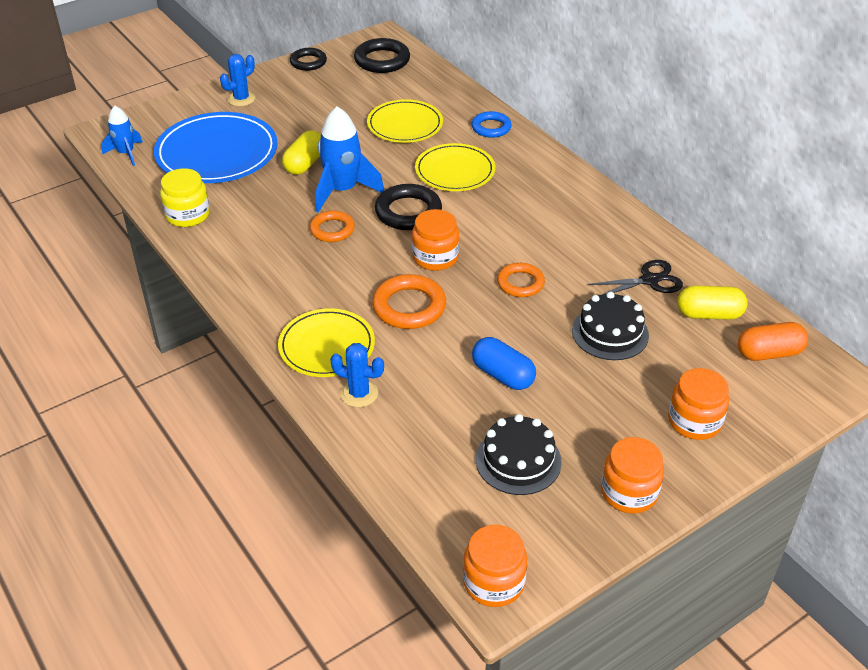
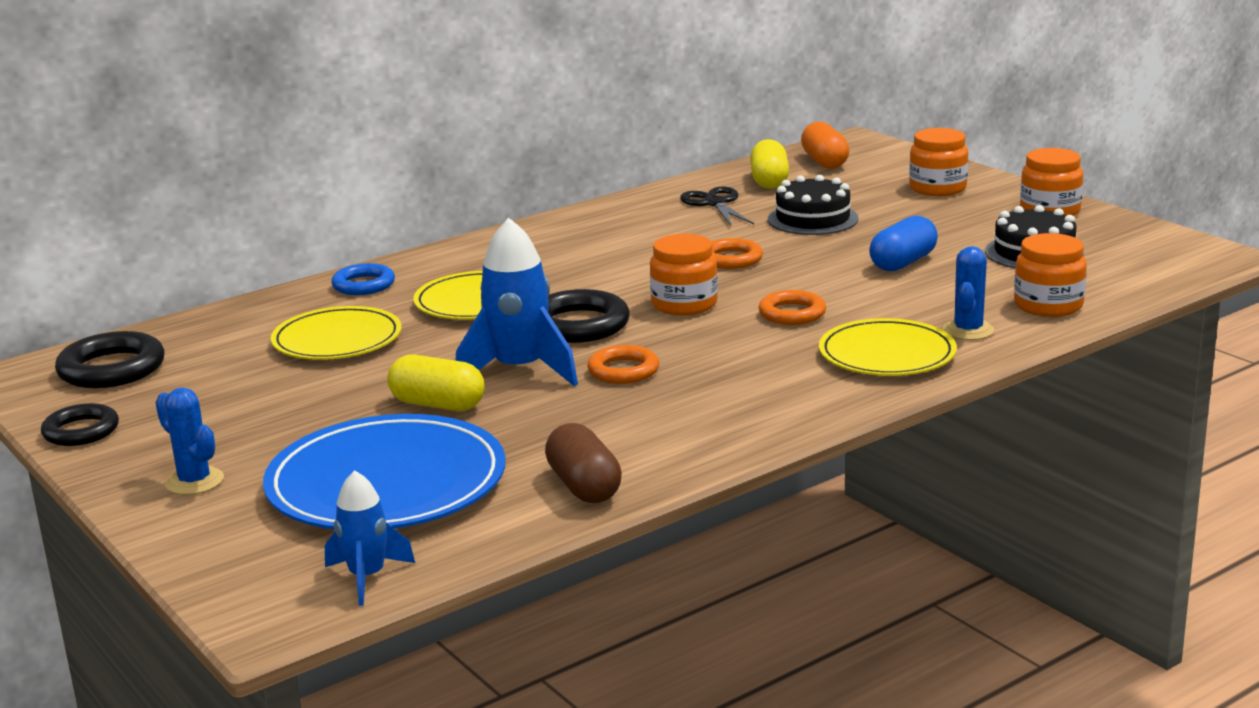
camera: 90 degrees left, 20 degrees down
yellow jar [160,169,210,227] -> brown capsule [545,423,622,503]
orange ring [372,274,446,329] -> orange ring [758,290,826,325], size x0.66
orange jar [463,525,527,607] -> orange jar moved to [1014,233,1087,317]

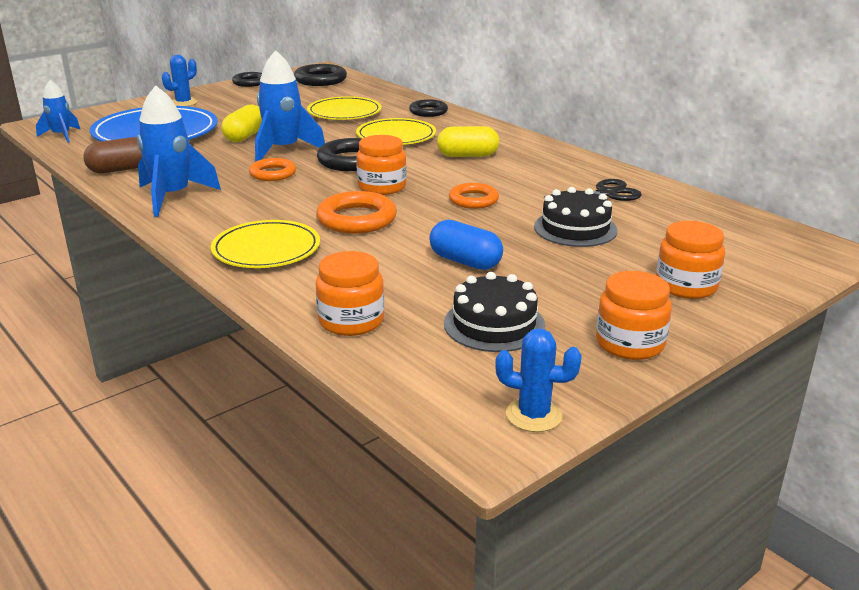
camera: 85 degrees right, 5 degrees up
blue ring [331,263,395,295] -> black ring [409,99,448,117]
yellow capsule [750,139,789,189] -> yellow capsule moved to [437,126,499,157]
orange ring [758,290,826,325] -> orange ring [316,191,397,234], size x1.52
orange capsule [801,121,850,169] -> none
blue cactus [943,246,994,340] -> blue cactus moved to [495,329,582,432]
none -> blue rocket [137,85,221,217]

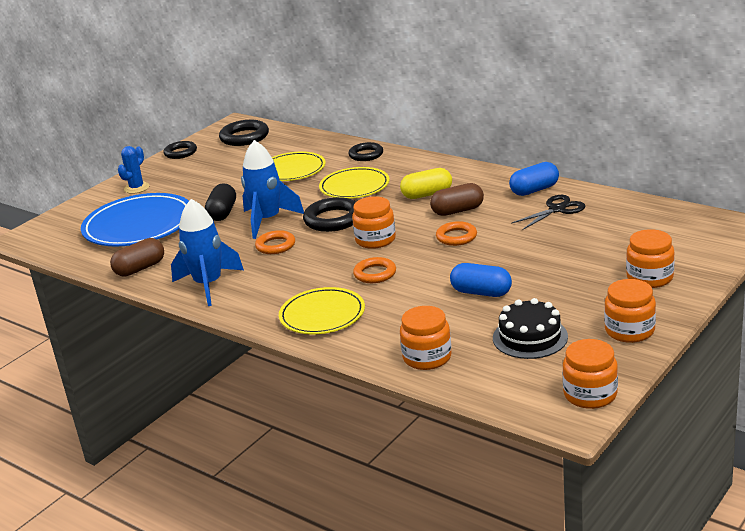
camera: 10 degrees left, 0 degrees up
blue rocket [36,80,80,143] -> none
yellow capsule [221,104,262,142] -> black capsule [205,183,236,221]
orange ring [316,191,397,234] -> orange ring [353,257,396,283], size x0.66
blue cactus [495,329,582,432] -> orange jar [563,339,618,409]
black cake [534,187,618,247] -> none
none -> brown capsule [430,183,484,216]
none -> blue capsule [509,162,559,196]

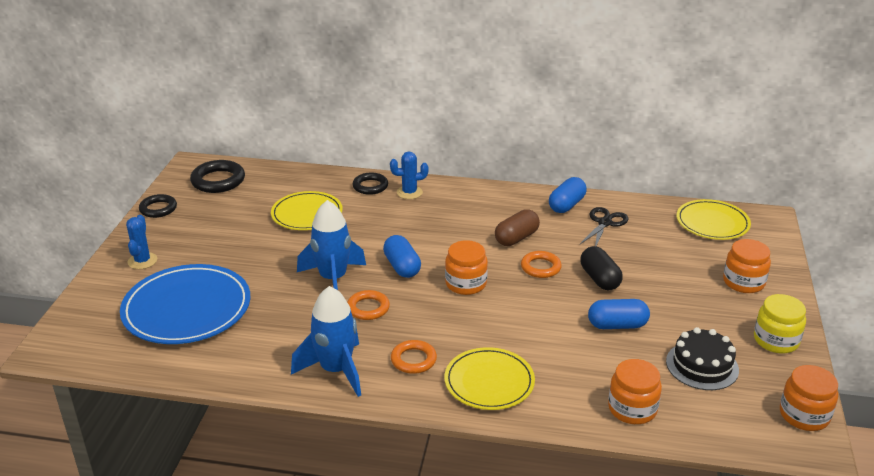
camera: 30 degrees left, 5 degrees up
brown capsule [110,238,164,277] -> none
black capsule [205,183,236,221] -> black capsule moved to [580,246,623,291]
black ring [303,197,356,232] -> blue capsule [383,235,421,278]
yellow plate [319,167,389,199] -> yellow plate moved to [677,199,751,240]
orange ring [353,257,396,283] -> orange ring moved to [391,340,437,374]
yellow capsule [400,168,452,199] -> none
orange jar [604,279,656,343] -> yellow jar [754,294,806,353]
none -> blue cactus [390,151,428,199]

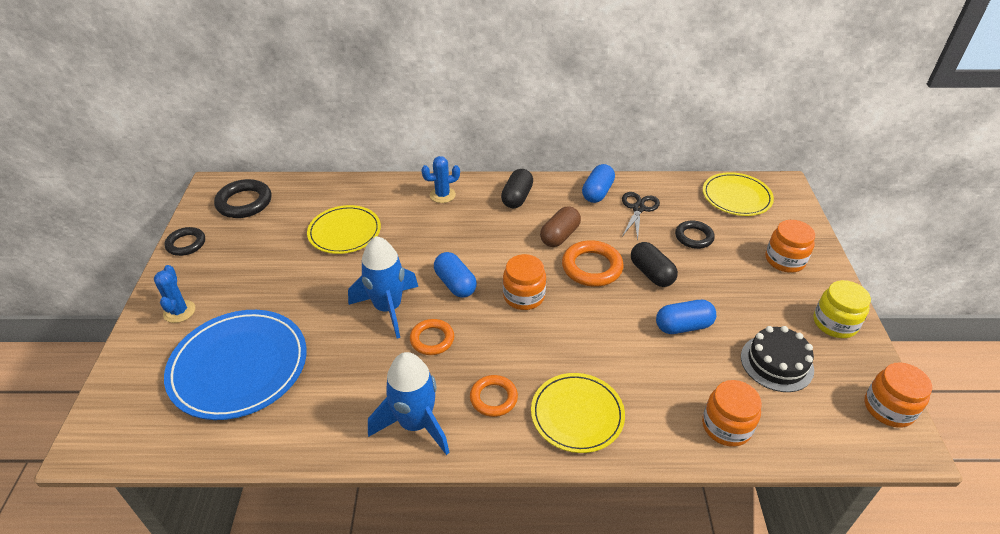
camera: 10 degrees left, 10 degrees up
black ring [352,172,388,195] -> black ring moved to [675,221,715,249]
orange ring [521,251,562,278] -> orange ring [562,240,624,287], size x1.52
none -> black capsule [501,169,533,208]

